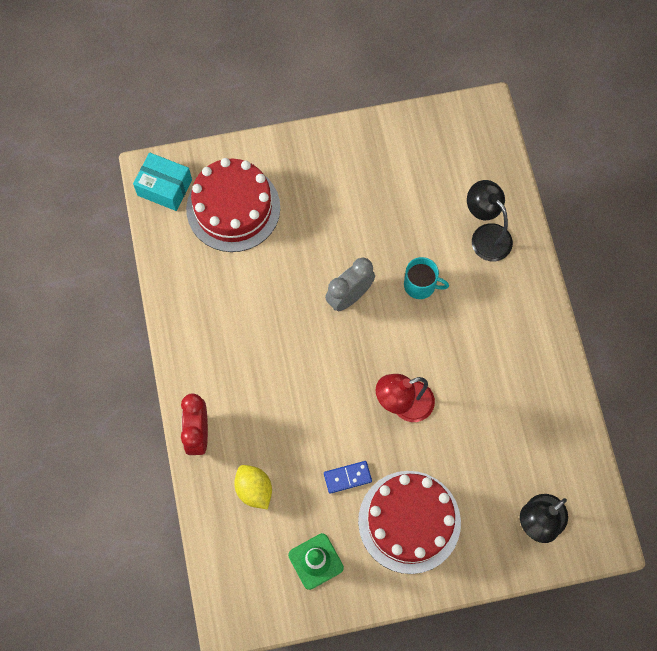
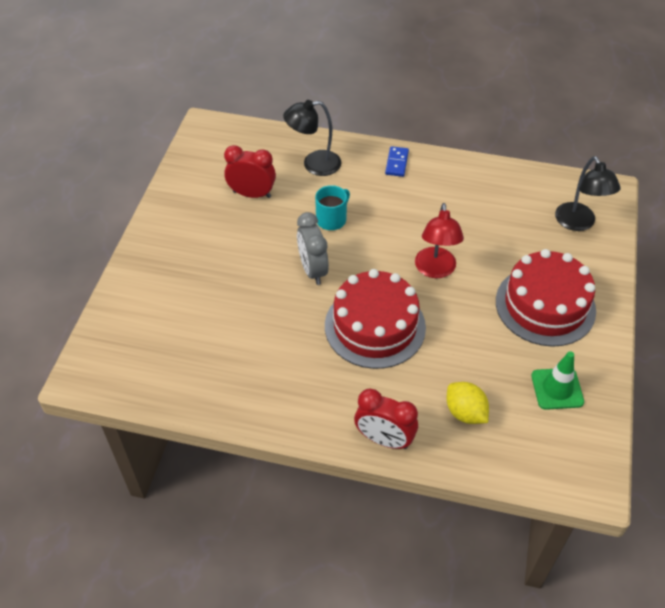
camera: 65 degrees left, 20 degrees down
turquoise box [133,152,192,211] -> none
red cake [186,158,280,252] -> red cake moved to [325,269,426,369]
yellow lemon [234,465,272,510] -> yellow lemon turned 60 degrees clockwise [447,382,489,424]
blue domino [324,461,372,494] -> blue domino moved to [385,146,409,177]
none -> red clock [224,145,276,198]

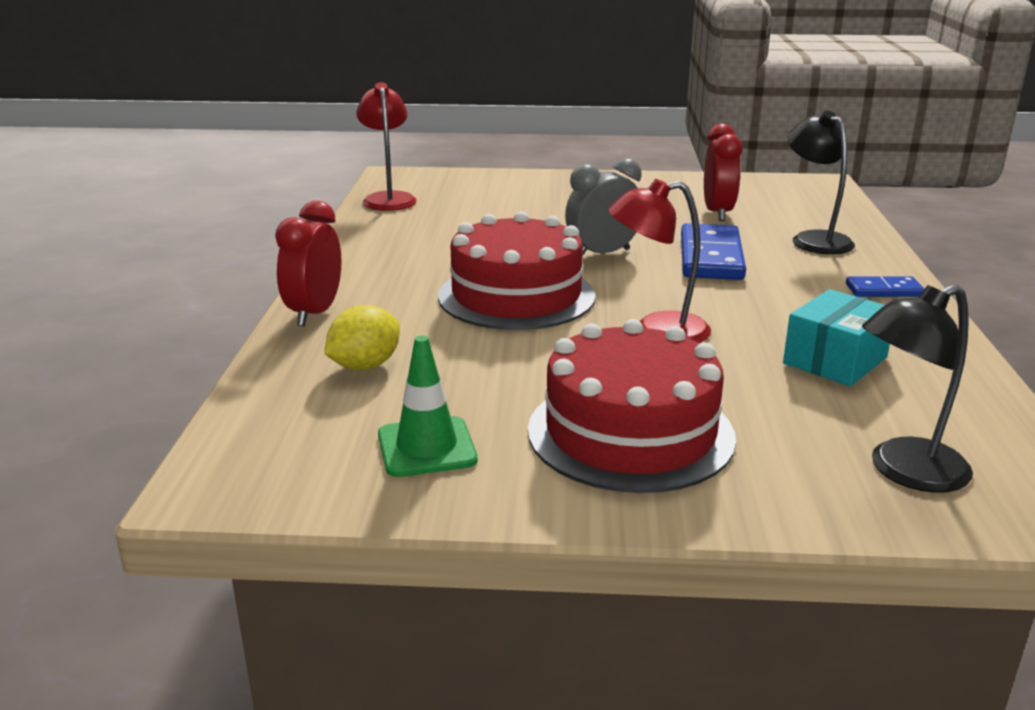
camera: 80 degrees right, 25 degrees down
turquoise mug [315,185,350,230] -> blue domino [681,223,746,280]
none -> red lamp [356,82,417,211]
none -> turquoise box [783,289,890,386]

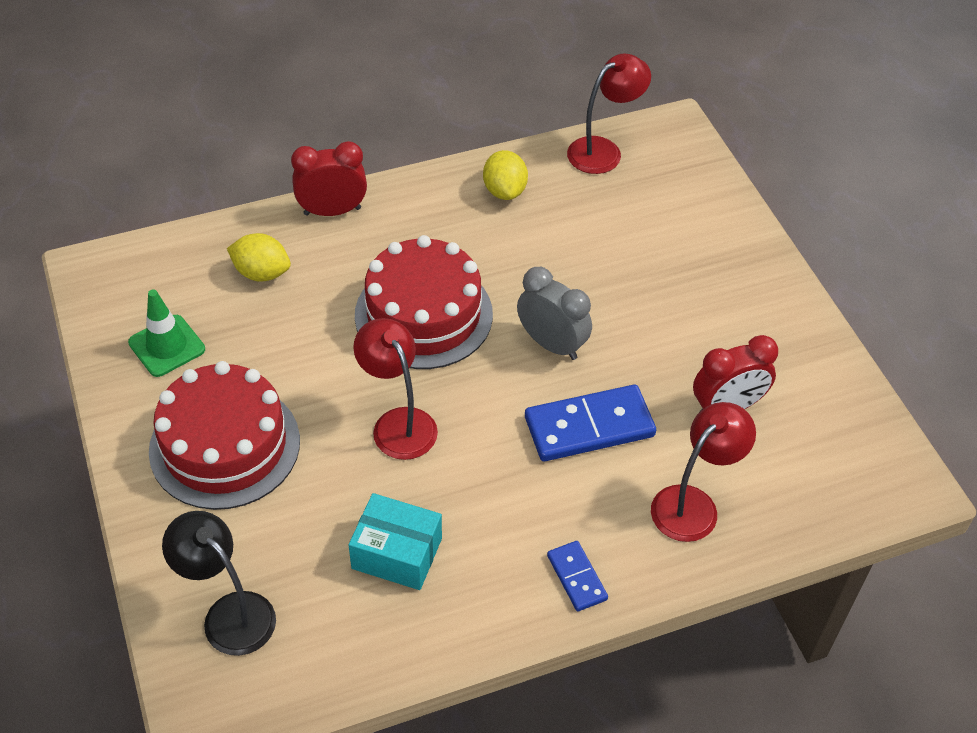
camera: 65 degrees right, 25 degrees up
black lamp [788,111,855,254] -> red lamp [651,402,756,542]
none -> yellow lemon [483,150,528,200]

